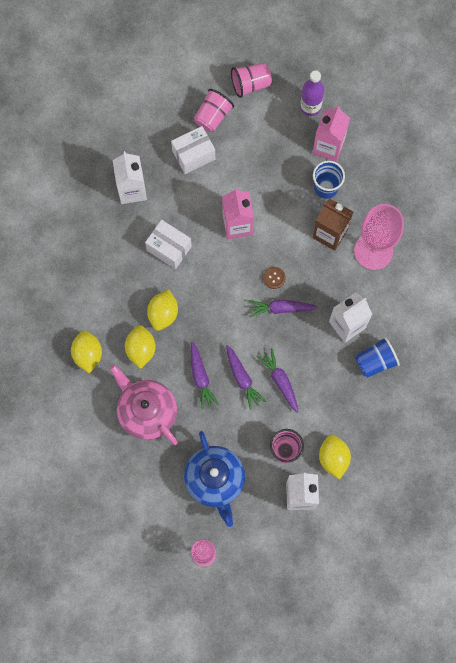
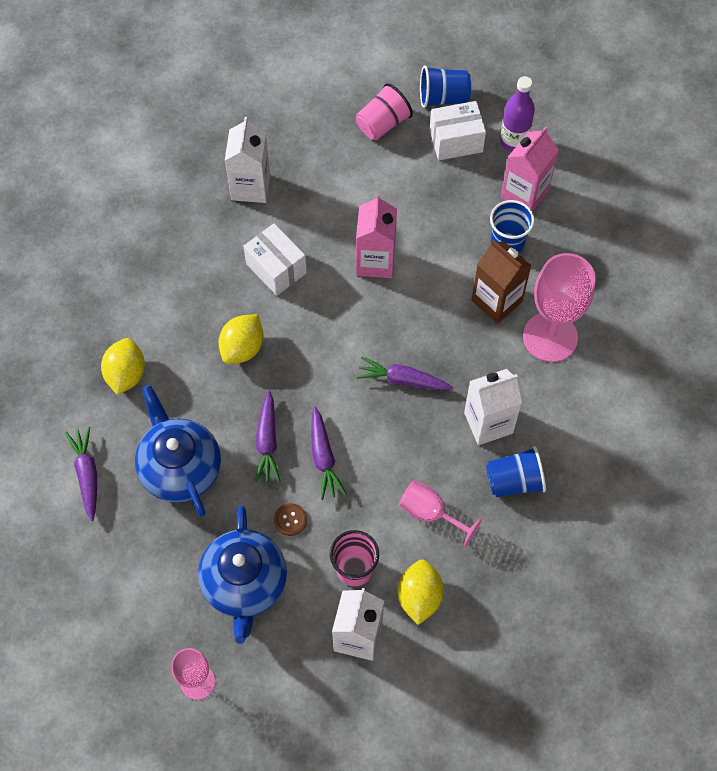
camera: 15 degrees right, 10 degrees down
pink teapot [110,365,178,445] -> blue teapot [135,385,221,517]
yellow lemon [125,325,156,369] -> none
white box [171,126,215,174] -> white box moved to [430,101,486,160]
pink cup [231,63,272,98] -> blue cup [420,65,471,108]
purple carrot [257,348,298,413] -> purple carrot moved to [65,426,97,521]
brown button [263,267,286,289] -> brown button moved to [274,503,307,536]
none -> pink goblet [398,480,482,548]

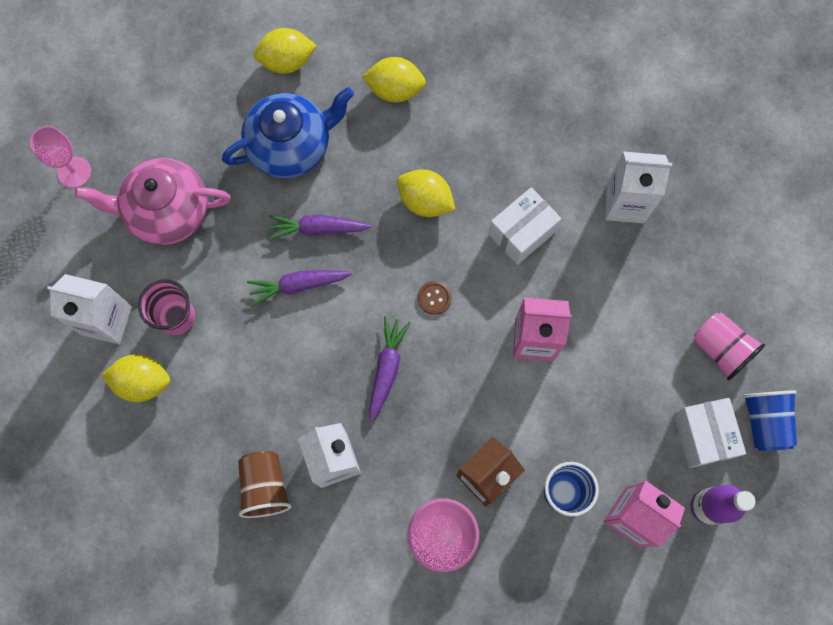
camera: 90 degrees right, 10 degrees up
purple carrot [65,426,97,521] -> yellow lemon [254,28,317,74]
blue teapot [198,506,287,644] -> pink teapot [74,158,230,245]
brown button [274,503,307,536] -> brown button moved to [418,281,452,315]
pink goblet [398,480,482,548] -> none
blue cup [486,446,546,497] -> brown cup [238,451,292,518]

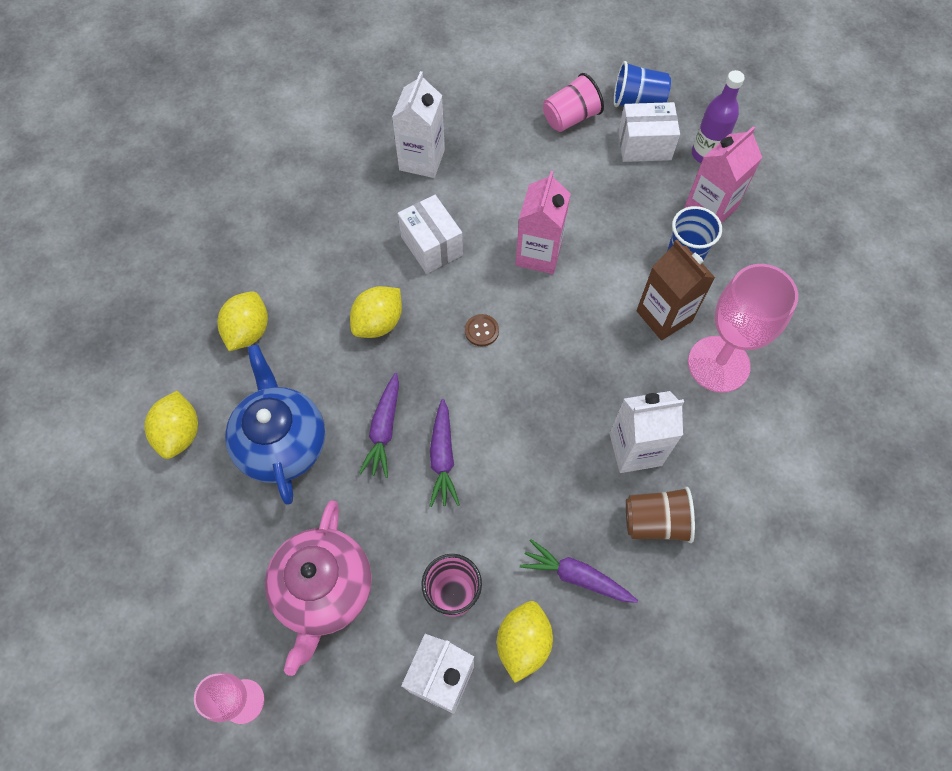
camera: 80 degrees left, 10 degrees down
purple carrot [369,316,411,421] -> purple carrot moved to [520,539,638,603]

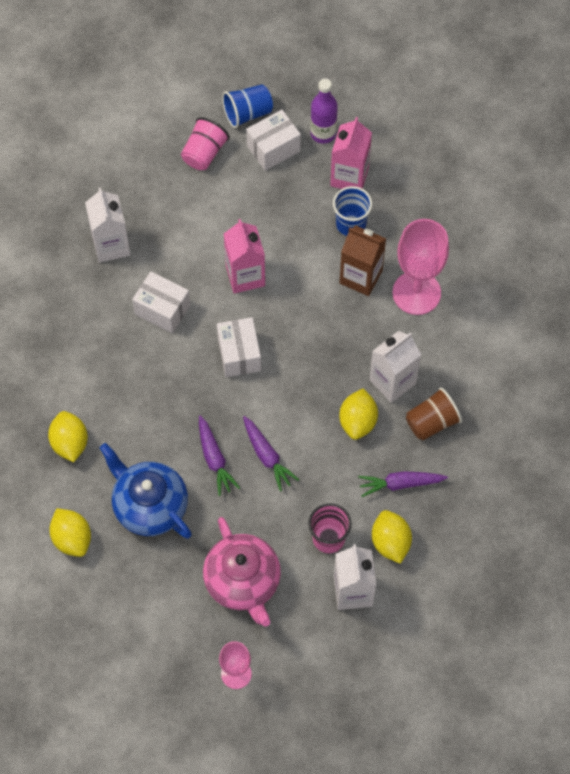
camera: 30 degrees left, 0 degrees up
yellow lemon [350,286,402,338] -> yellow lemon moved to [339,388,378,440]
brown button [465,314,499,346] -> white box [217,317,261,377]

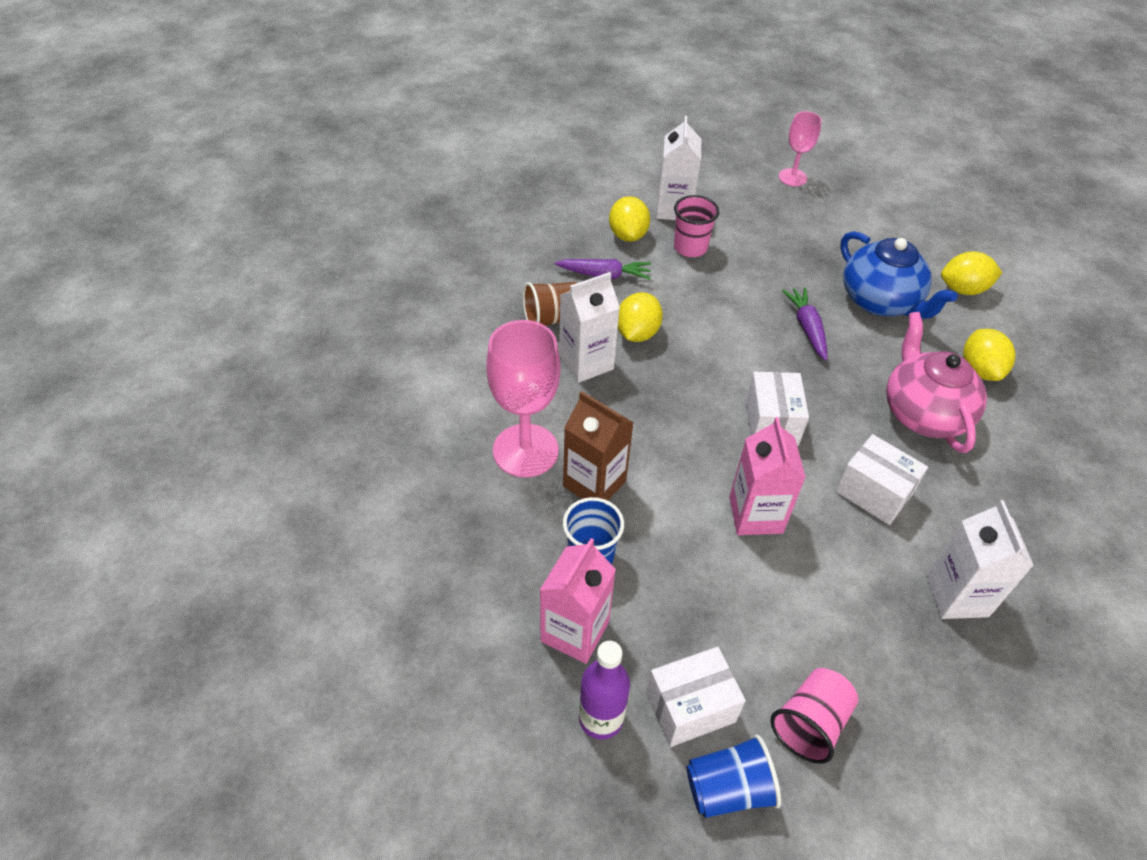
camera: 170 degrees left, 15 degrees down
yellow lemon [49,508,91,557] -> yellow lemon turned 75 degrees counterclockwise [941,252,1002,295]
pink teapot [203,517,281,627] -> pink teapot moved to [886,312,987,453]
purple carrot [243,416,299,491] -> none

